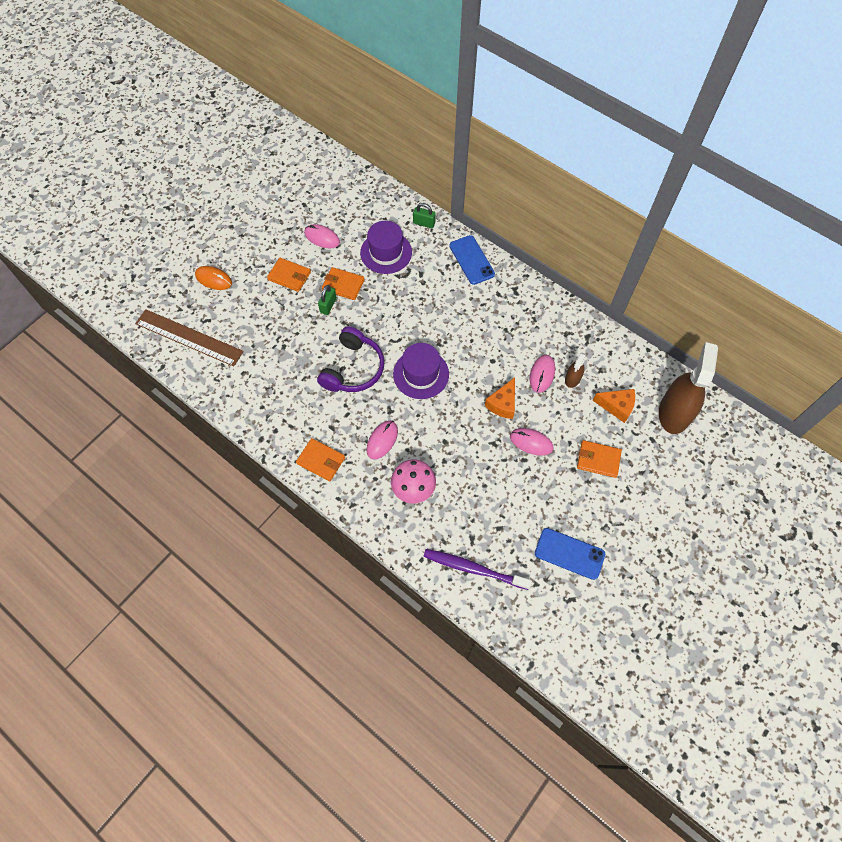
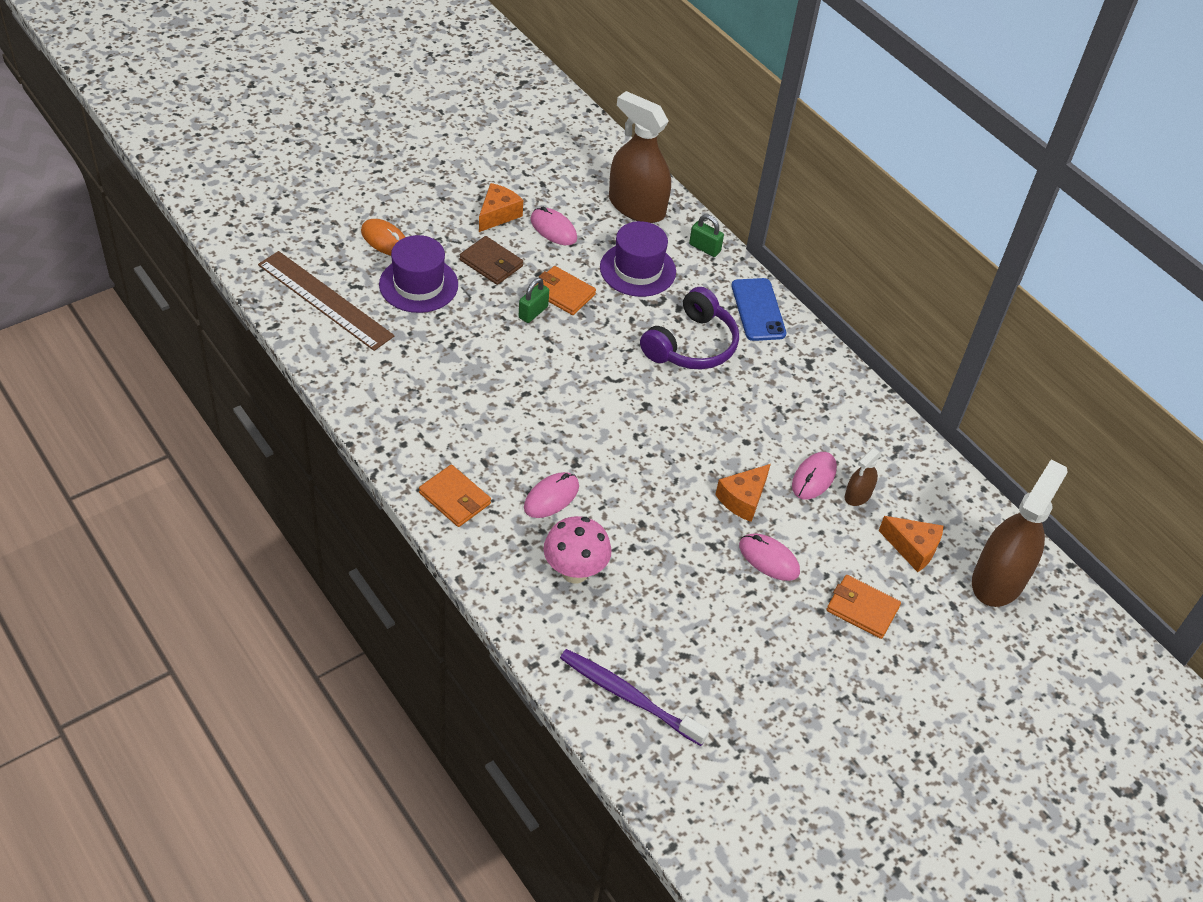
camera: 10 degrees right, 15 degrees down
orange wallet [267,258,311,292] -> brown wallet [460,236,523,285]
purple headphones [317,326,384,392] -> purple headphones moved to [640,287,739,369]
purple hat [393,343,449,399] -> purple hat moved to [379,235,458,313]
blue phone [535,528,605,580] -> none
none -> orange cheese [479,183,523,232]
none -> brown spray bottle [609,91,671,223]

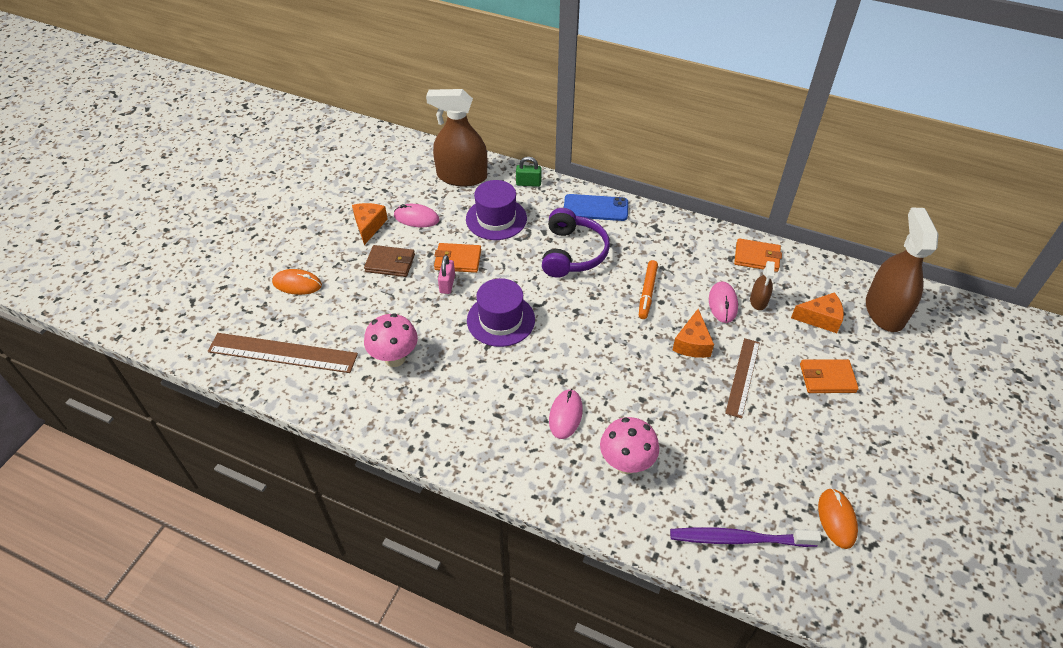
camera: 25 degrees left, 0 degrees up
purple hat [379,235,458,313] -> purple hat moved to [467,278,535,347]
orange wallet [419,465,491,527] -> orange wallet moved to [734,238,782,272]
green padlock [519,278,549,323] -> pink padlock [438,255,455,294]
blue phone [732,278,786,341] -> blue phone turned 45 degrees counterclockwise [564,194,628,221]
pink mouse [739,533,800,581] -> brown ruler [725,338,760,419]
none -> pink mushroom [364,313,418,367]
none -> orange marker [639,260,658,319]
none -> orange mouse [818,488,858,549]

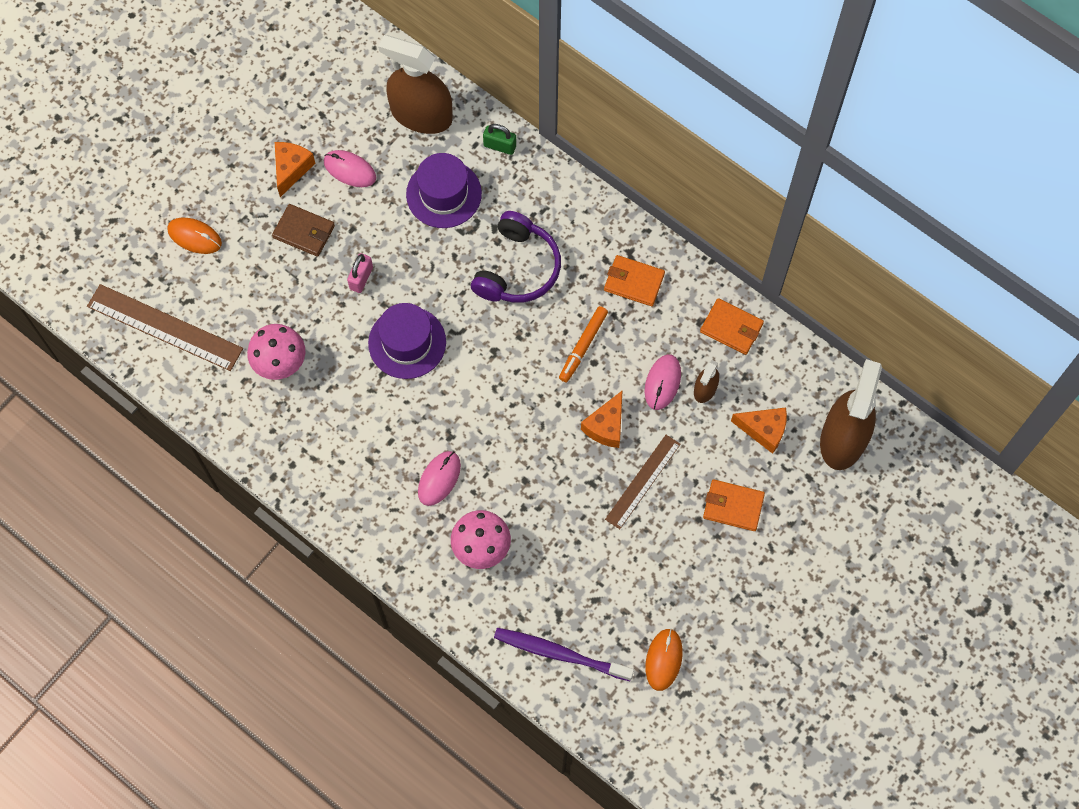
camera: 15 degrees right, 20 degrees up
orange wallet [434,243,481,273] -> orange wallet moved to [604,255,665,306]
blue phone [564,194,628,221] -> none

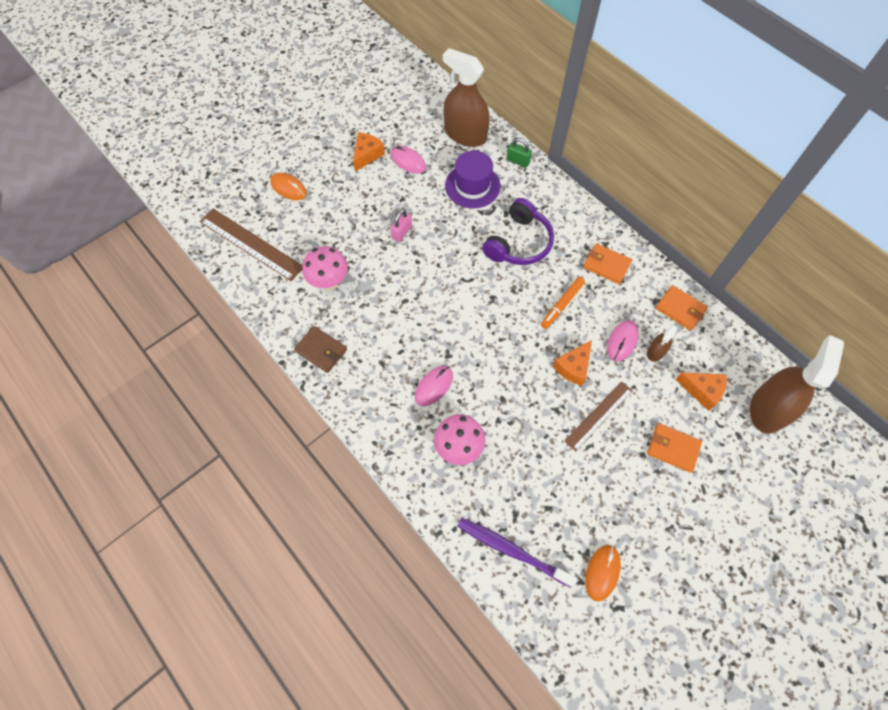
camera: 10 degrees right, 5 degrees down
brown wallet [272,204,335,257] -> brown wallet moved to [294,326,347,373]
purple hat [368,303,446,379] -> none

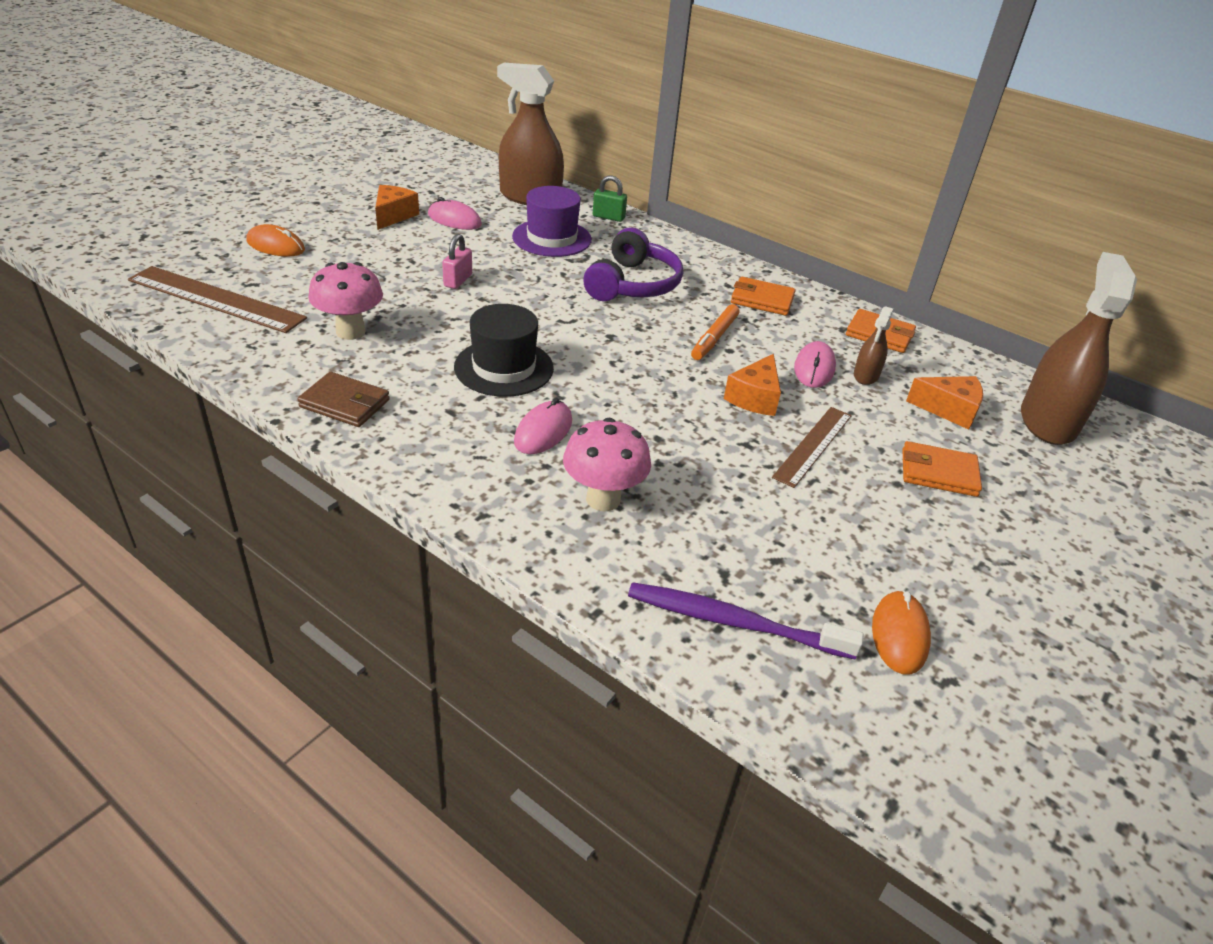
camera: 15 degrees left, 25 degrees down
none -> black hat [454,304,554,397]

